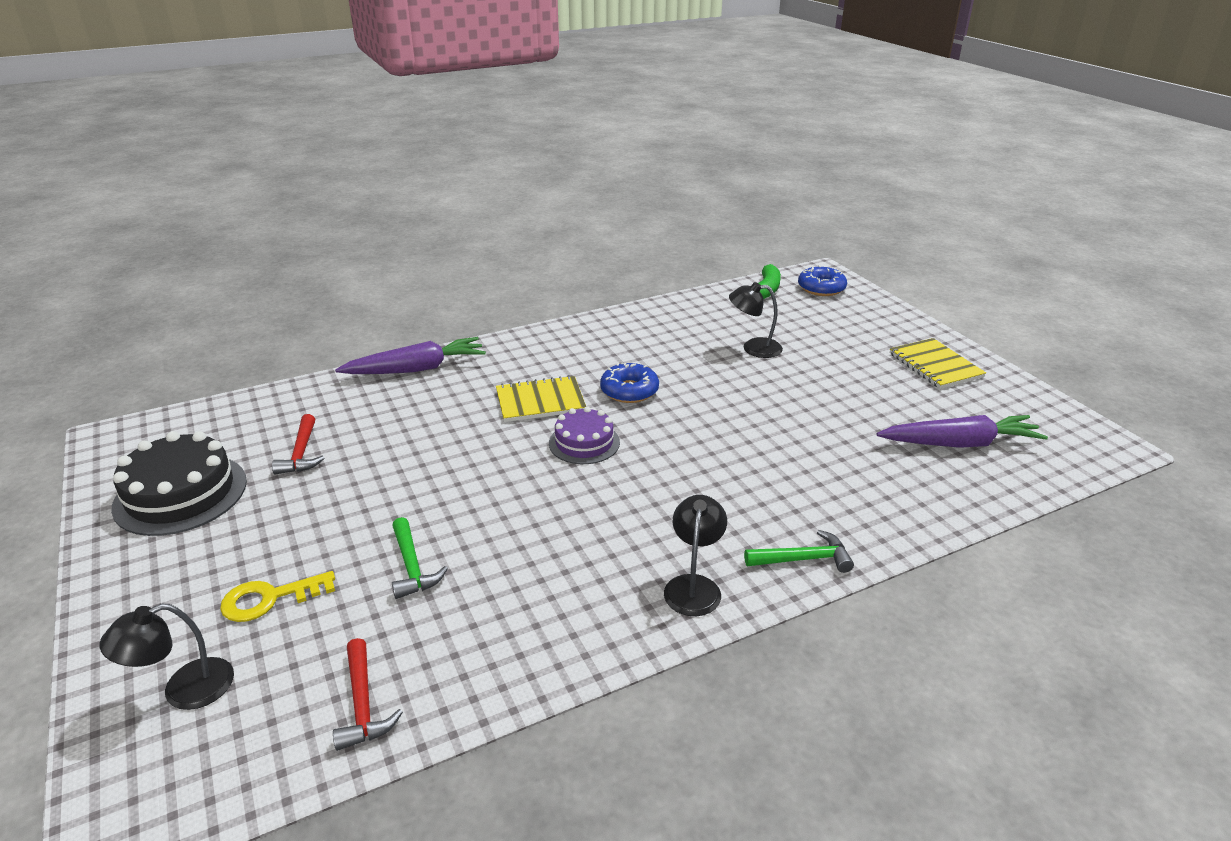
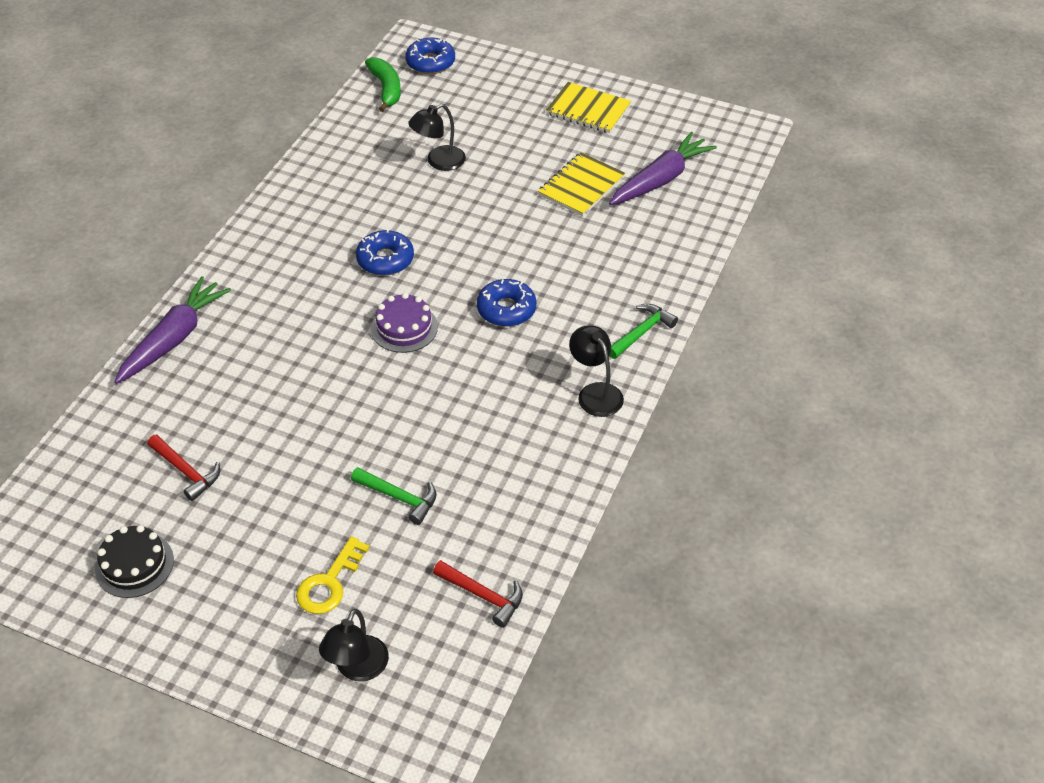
camera: 40 degrees left, 15 degrees up
black cake [111,431,247,536] -> black cake [95,525,174,598], size x0.62
yellow notebook [496,375,586,422] -> yellow notebook moved to [538,152,625,216]
none -> blue donut [477,279,536,327]

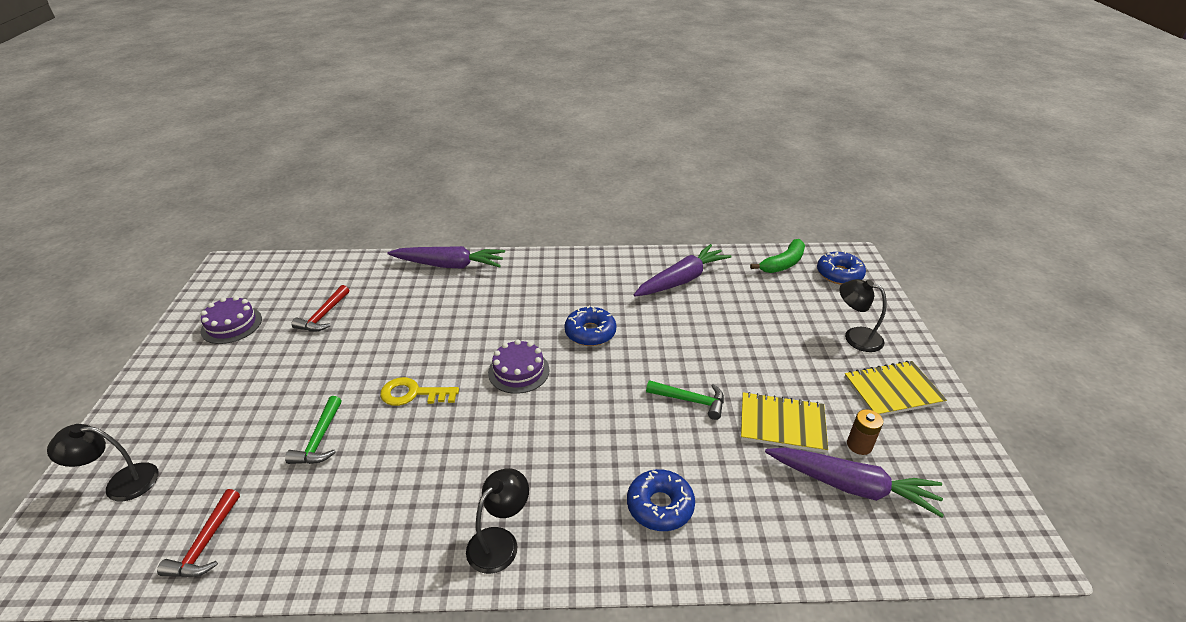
camera: 65 degrees right, 10 degrees down
black cake [95,525,174,598] -> purple cake [201,296,262,344]
yellow key [296,536,370,614] -> yellow key moved to [380,377,459,406]
black lamp [408,104,466,171] -> black lamp moved to [839,279,887,352]
blue donut [477,279,536,327] -> blue donut moved to [627,469,695,531]
yellow notebook [546,82,631,133] -> yellow notebook turned 75 degrees clockwise [845,361,947,416]
green hammer [610,304,678,359] -> green hammer moved to [646,380,724,420]
none -> purple carrot [634,244,731,296]
none -> brown battery [847,409,883,455]

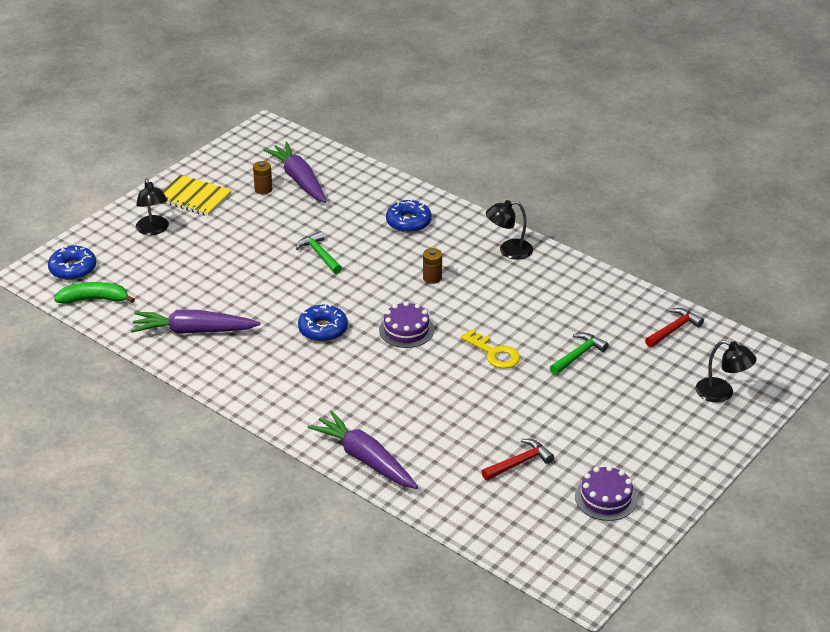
camera: 140 degrees left, 0 degrees up
yellow notebook [741,392,828,453] -> none
none -> brown battery [423,248,442,284]

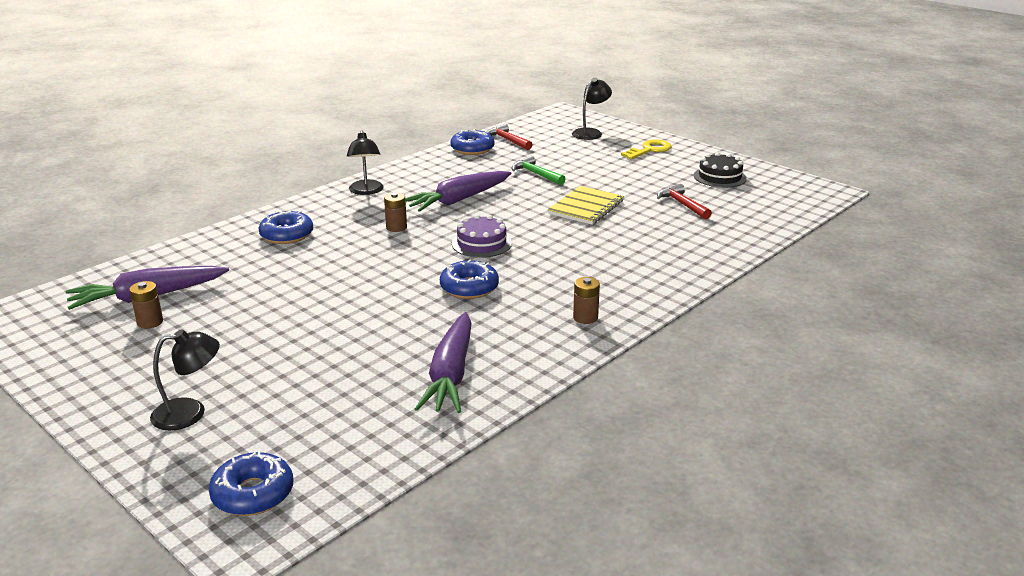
camera: 85 degrees left, 10 degrees down
green banana [54,282,135,304] -> none
yellow notebook [163,175,232,216] -> yellow notebook moved to [547,186,624,225]
green hammer [296,231,342,274] -> none
purple carrot [308,410,418,489] -> purple carrot moved to [405,171,511,212]
yellow key [460,329,520,369] -> yellow key moved to [621,139,671,159]
purple cake [575,466,637,521] -> black cake [694,152,747,188]
none -> blue donut [451,129,494,155]
none -> brown battery [573,277,600,324]

